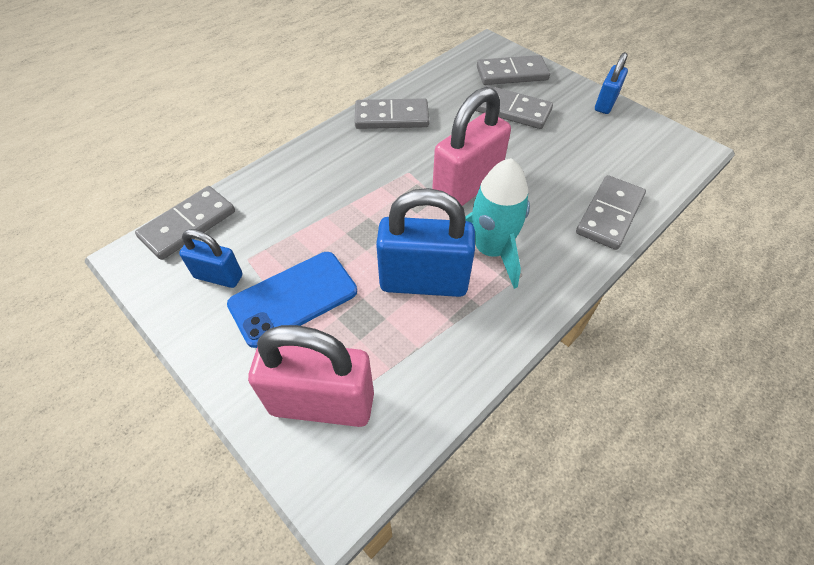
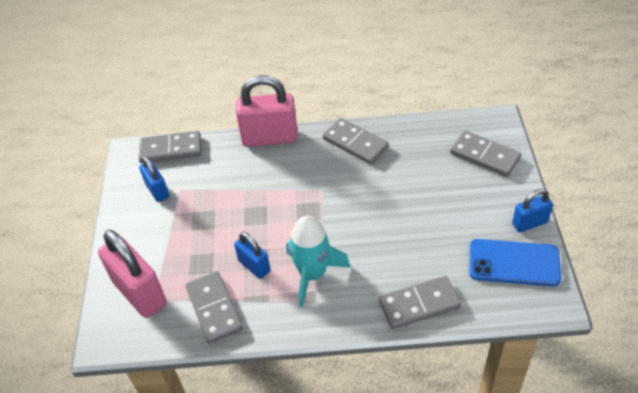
camera: 45 degrees right, 5 degrees down
blue phone [227,252,357,348] -> blue phone moved to [470,239,561,286]
blue padlock [376,188,475,297] -> blue padlock [234,232,270,279], size x0.56
pink padlock [432,87,511,206] -> pink padlock moved to [236,75,298,147]
grey domino [476,85,553,129] -> grey domino moved to [185,271,243,344]

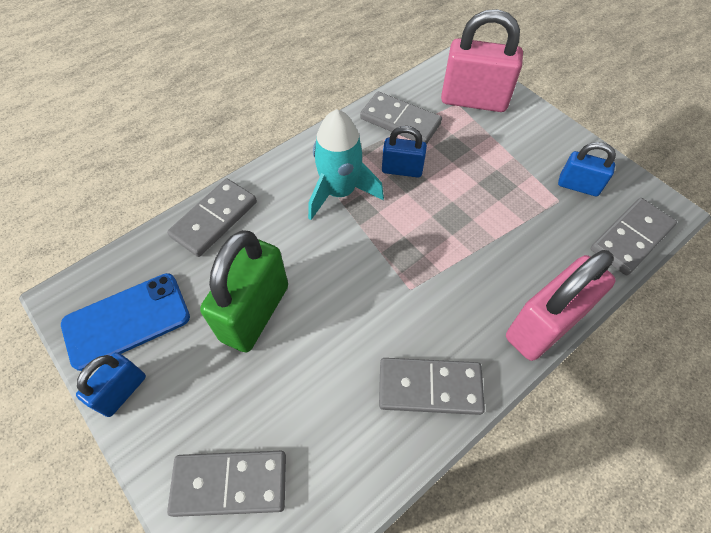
camera: 140 degrees right, 10 degrees up
none -> green padlock [200,230,288,352]

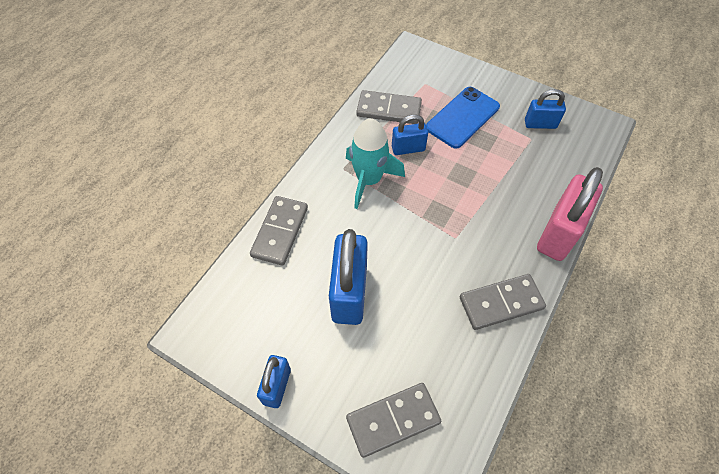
camera: 20 degrees left, 0 degrees up
blue phone [61,273,190,371] -> blue phone moved to [426,87,500,149]
green padlock [200,230,288,352] -> blue padlock [329,229,368,325]
pink padlock [441,9,523,112] -> none
grey domino [591,198,677,275] -> none

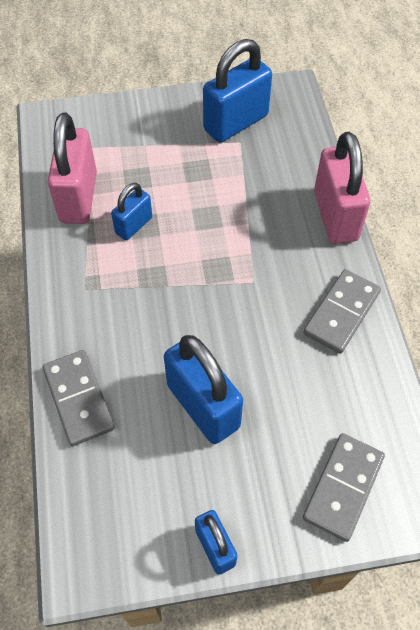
camera: 40 degrees left, 0 degrees up
turquoise rocket [346,118,405,209] -> none
grey domino [356,90,422,124] -> pink padlock [48,112,97,224]
blue phone [426,87,500,149] -> none
blue padlock [525,89,566,129] -> blue padlock [203,39,272,143], size x1.80

